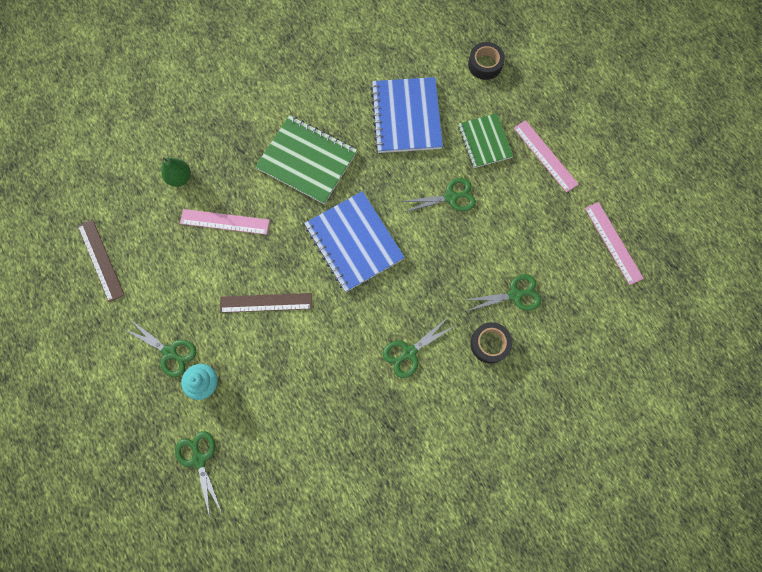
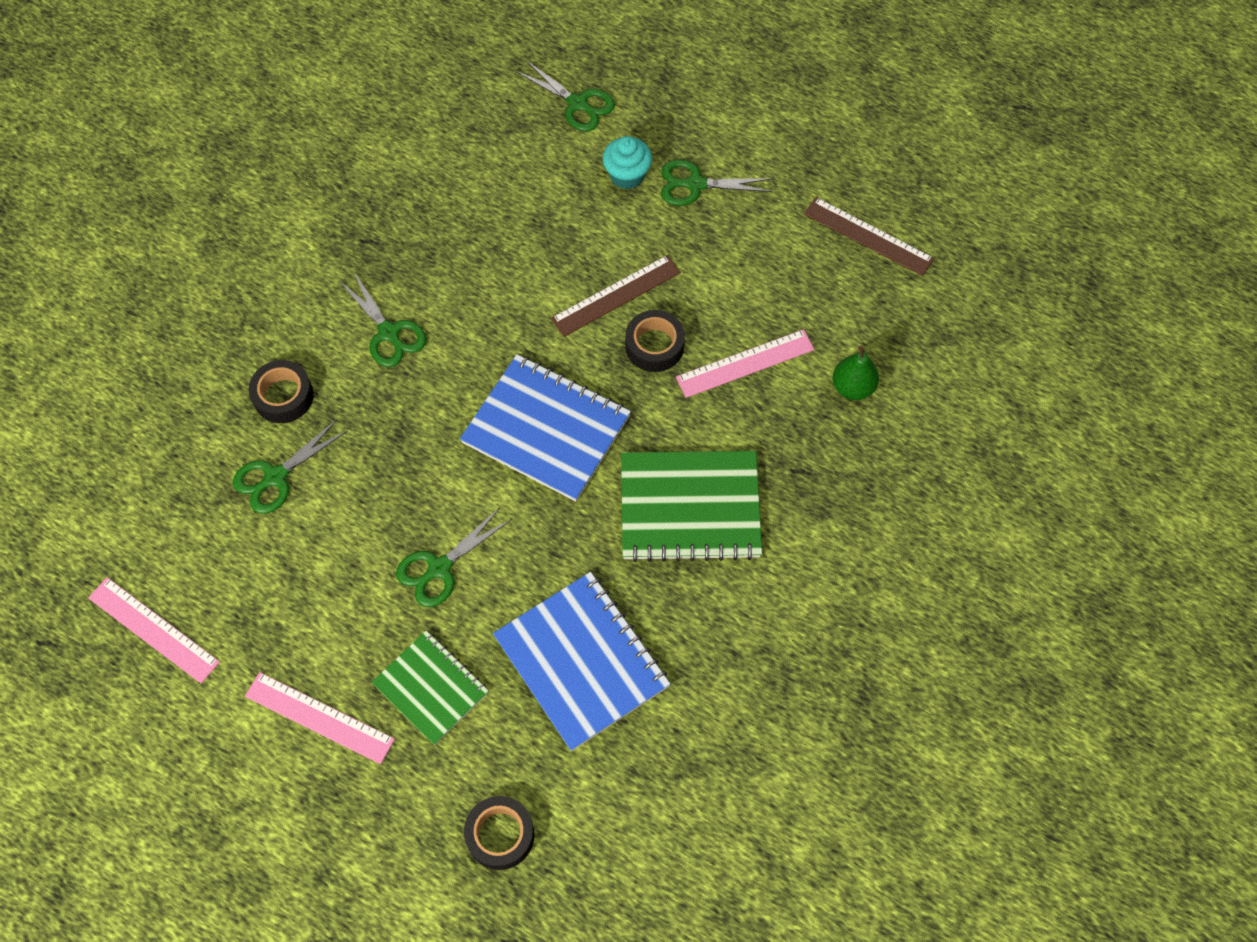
camera: 150 degrees right, 10 degrees down
green scissors [383,317,455,378] -> green scissors turned 120 degrees clockwise [340,272,426,367]
none -> black tape [625,310,685,372]

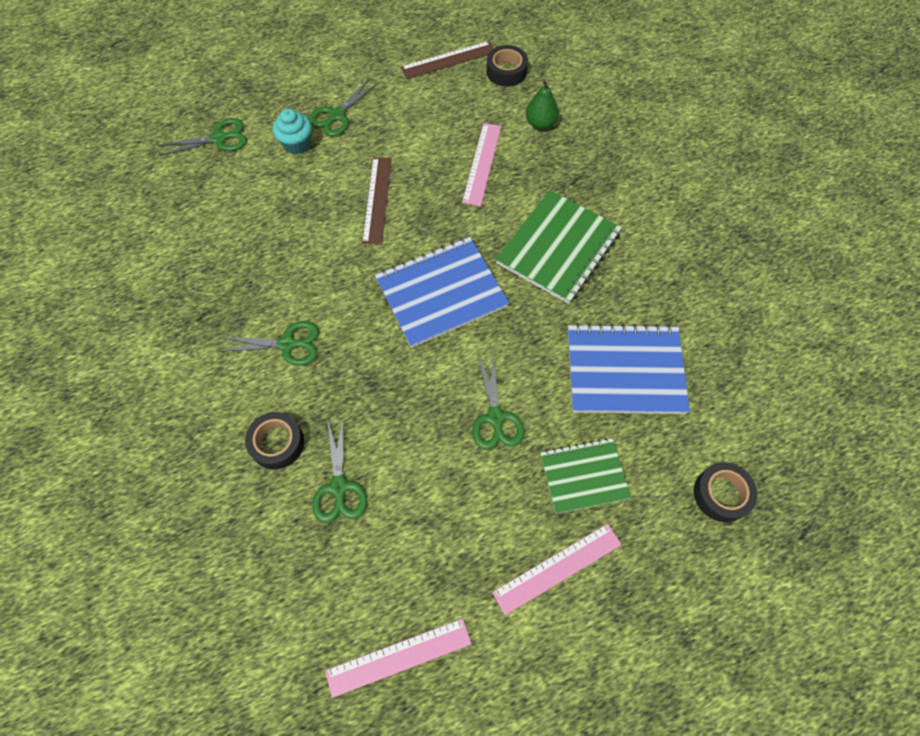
camera: 55 degrees left, 0 degrees up
black tape [625,310,685,372] -> black tape moved to [486,45,528,87]

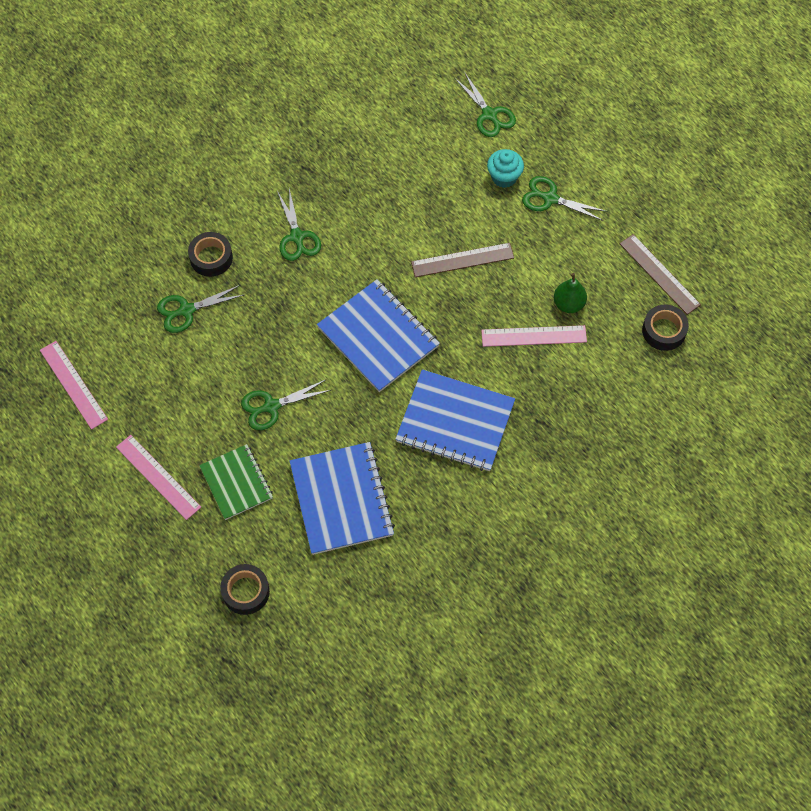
camera: 75 degrees right, 0 degrees up
green notebook [496,190,622,304] -> blue notebook [395,369,515,471]
green pear [526,79,559,130] -> green pear moved to [554,273,587,313]

